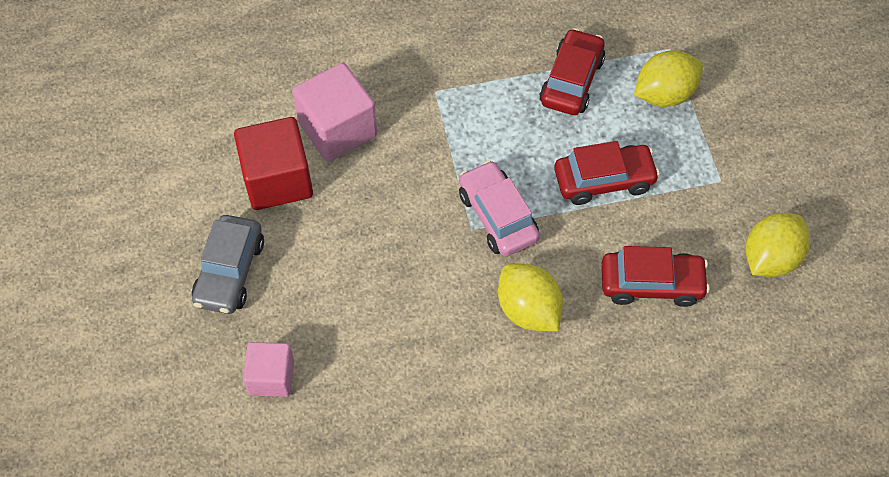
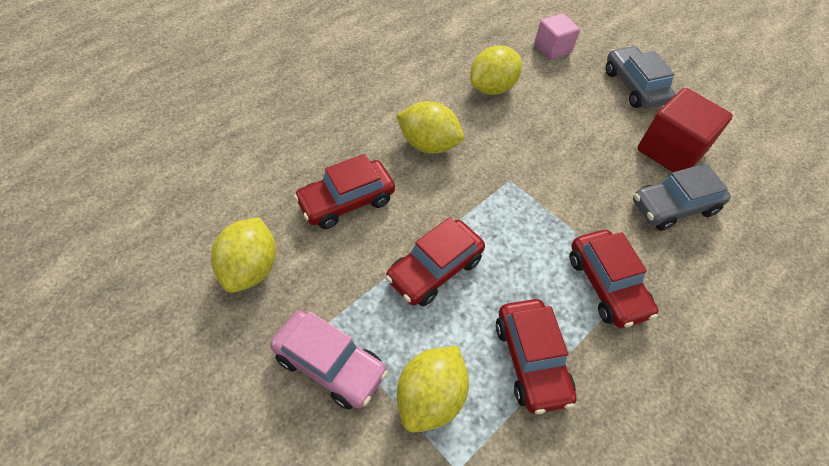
camera: 145 degrees right, 5 degrees down
pink cube [292,63,377,161] -> grey car [633,163,731,231]
pink car [459,160,540,256] -> pink car moved to [270,311,388,410]
none -> yellow lemon [470,45,522,95]
none -> red car [570,230,658,328]

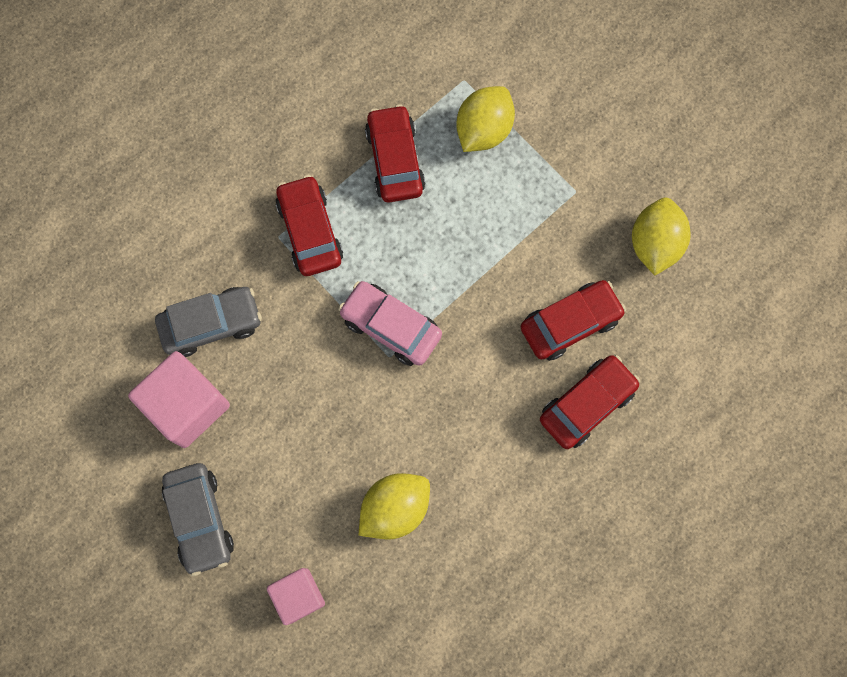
camera: 175 degrees left, 20 degrees up
pink car [270,311,388,410] -> pink car moved to [338,281,442,366]
red car [385,217,485,306] -> red car moved to [540,355,640,449]
yellow lemon [396,101,464,154] -> none
red cube [638,88,733,172] -> pink cube [128,351,230,448]

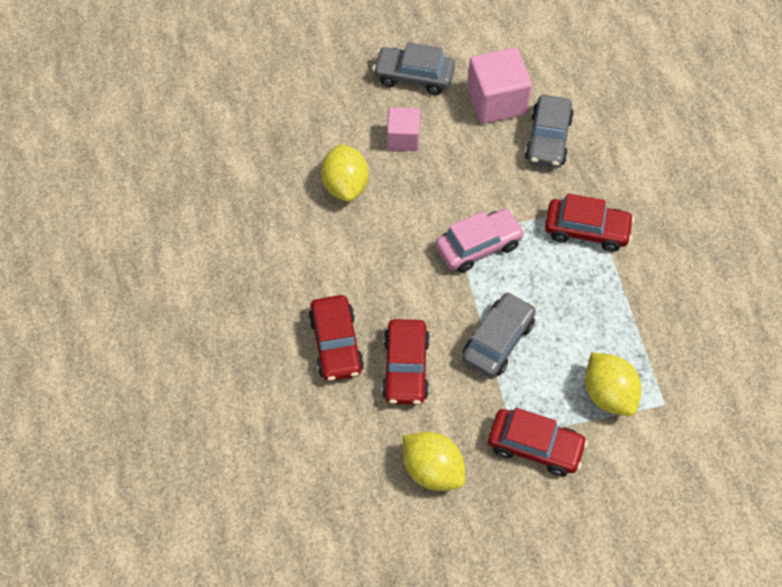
camera: 120 degrees right, 15 degrees down
pink cube [267,568,325,625] -> pink cube moved to [387,107,420,151]
red car [365,104,425,203] -> red car moved to [488,408,588,476]
none -> grey car [462,292,536,378]

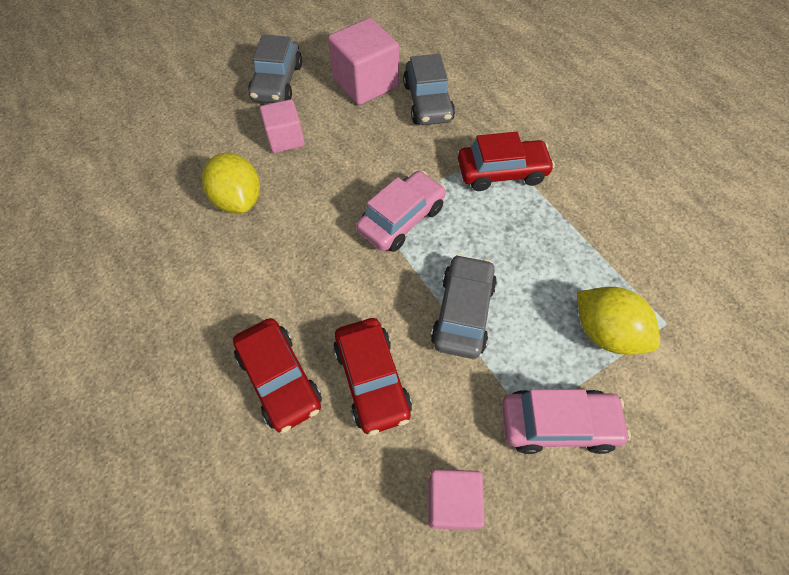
camera: 20 degrees left, 0 degrees up
grey car [373,42,455,95] -> grey car turned 75 degrees counterclockwise [248,35,302,103]
yellow lemon [403,432,465,491] -> pink cube [428,469,485,530]
red car [488,408,588,476] -> pink car [502,389,631,454]

